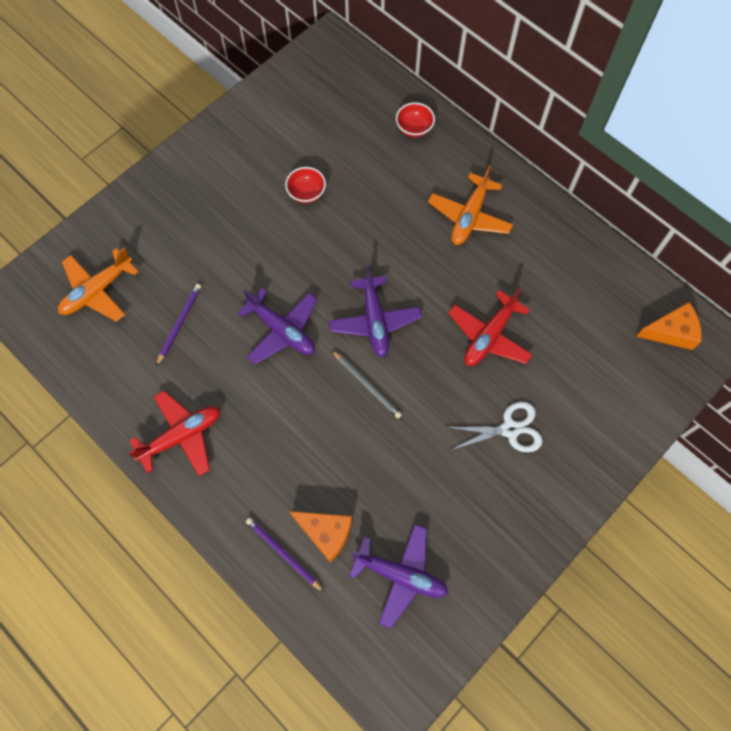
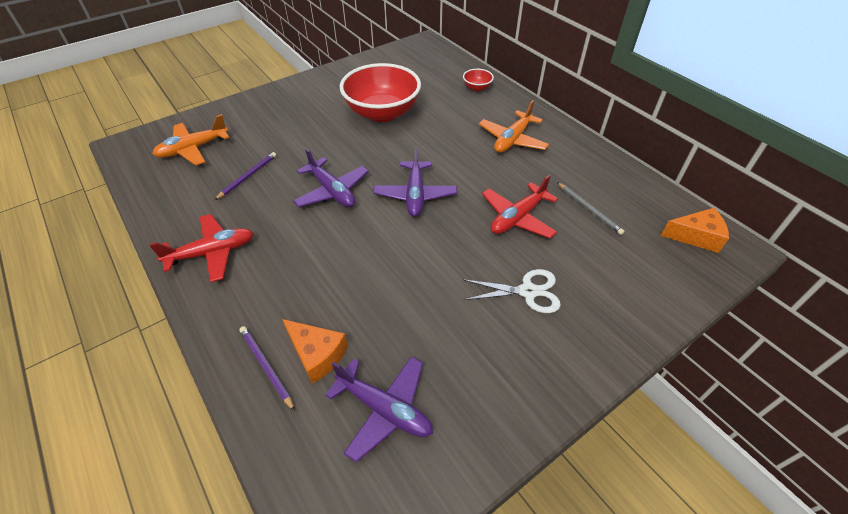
camera: 10 degrees right, 20 degrees down
red bowl [285,167,326,203] -> red bowl [340,63,421,122], size x2.40
grey pencil [332,350,402,418] -> grey pencil moved to [557,182,624,235]

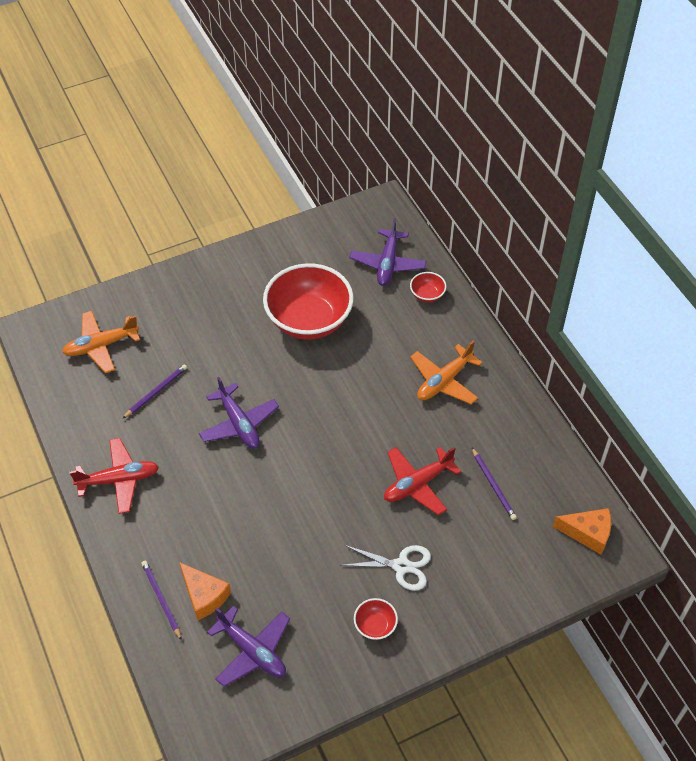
camera: 10 degrees right, 5 degrees up
purple plane [373,146,457,217] -> purple plane moved to [349,218,426,286]
grey pencil [557,182,624,235] -> purple pencil [472,448,517,520]
none -> red bowl [354,598,398,640]

